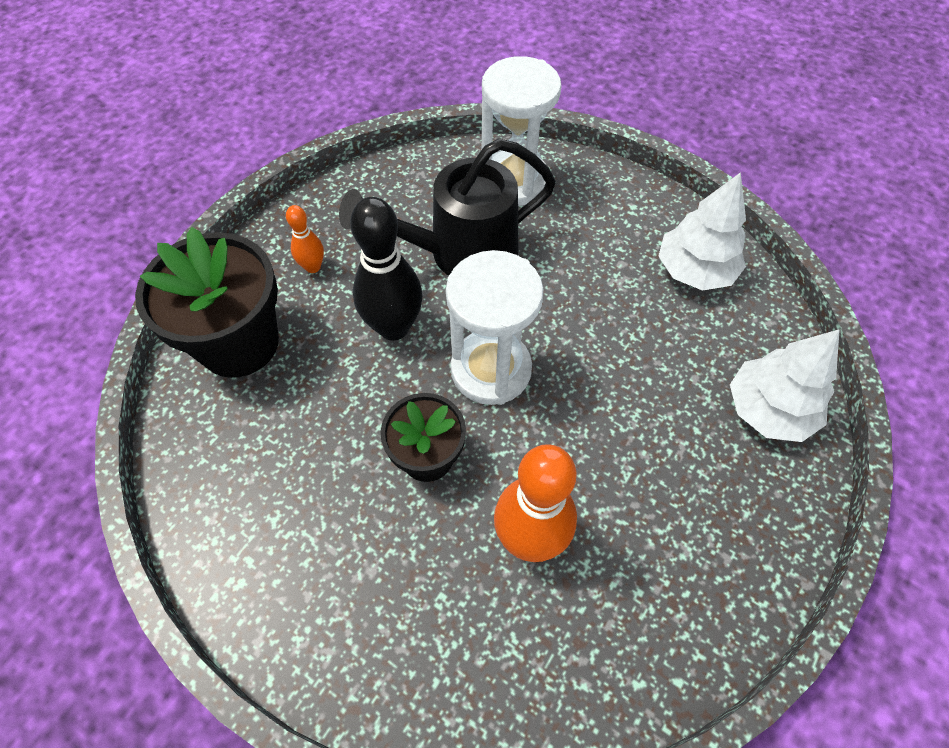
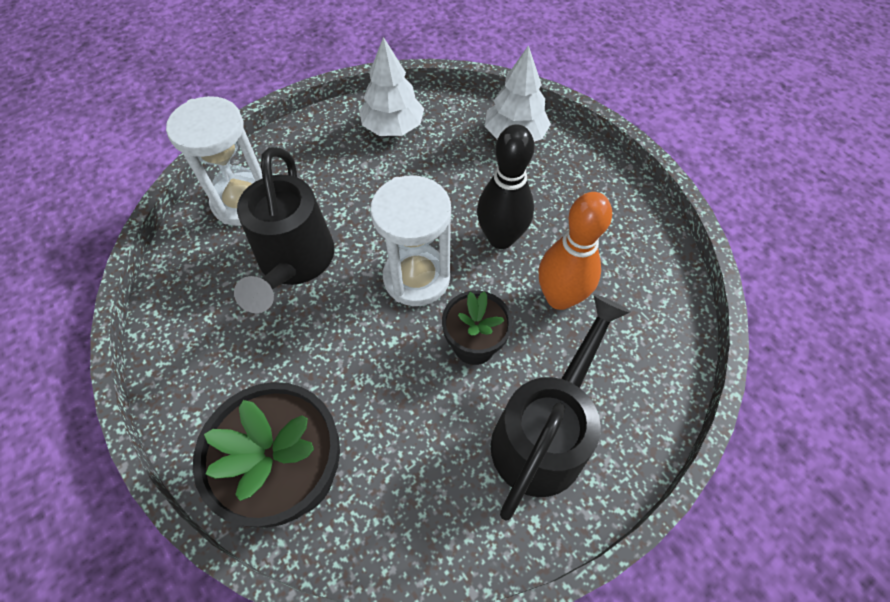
camera: 70 degrees left, 0 degrees up
orange bowling pin [286,205,324,273] -> none
black bowling pin [350,197,423,341] -> black bowling pin moved to [477,124,534,249]
none -> black watering can [491,294,631,521]

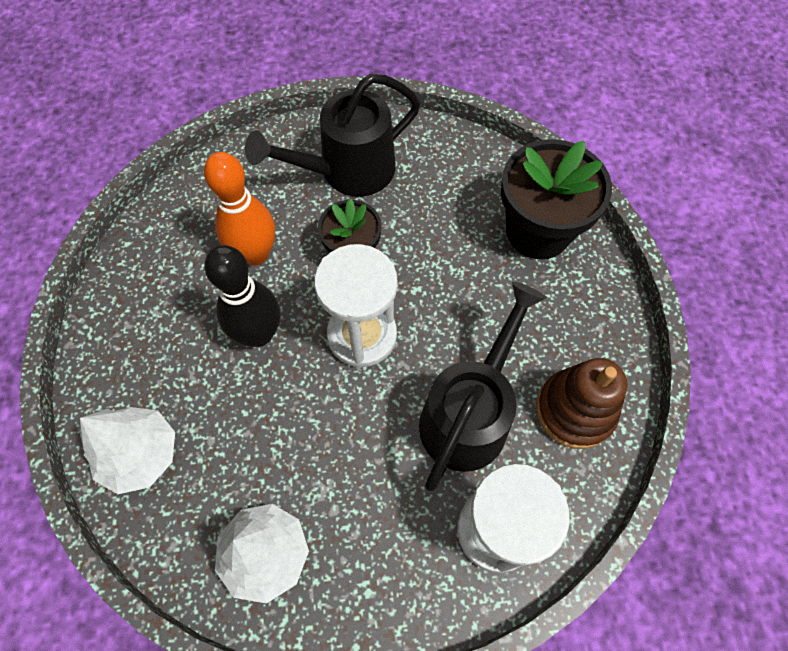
camera: 150 degrees left, 5 degrees up
none -> brown stacking toy [536,358,628,449]

